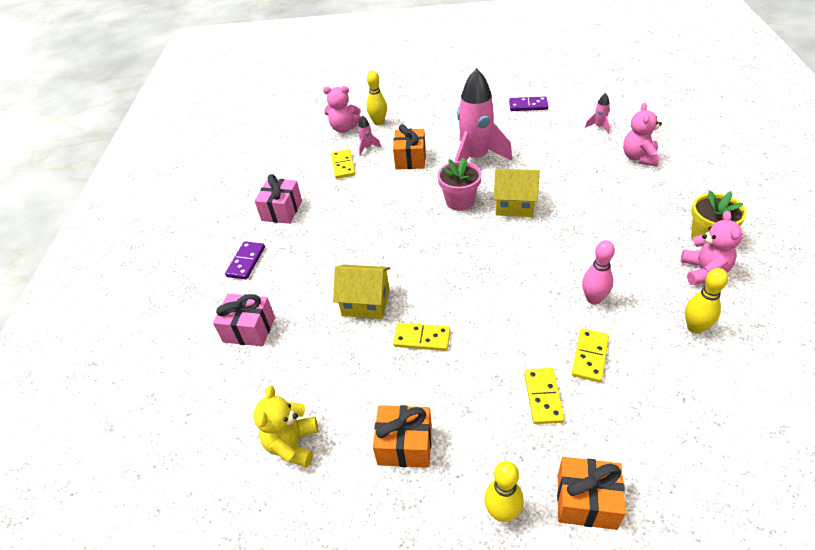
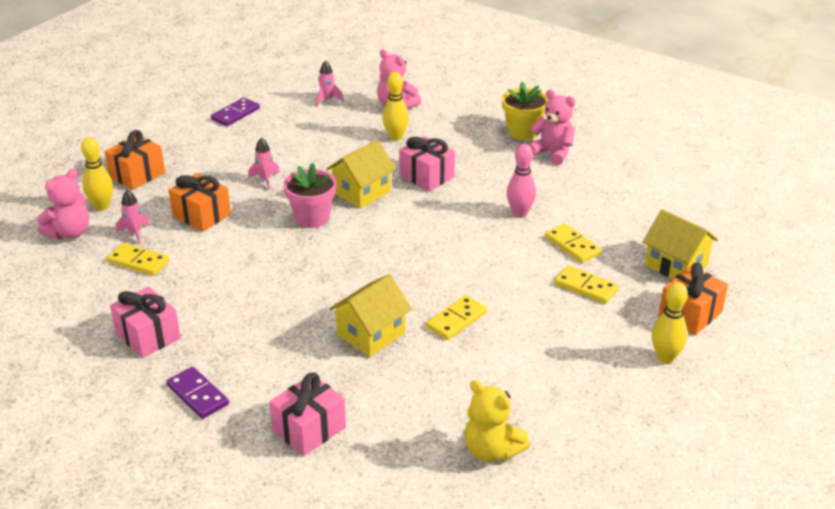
camera: 60 degrees left, 10 degrees down
orange gift [373,405,432,468] -> orange gift moved to [104,130,165,190]
pink rocket [455,68,512,161] -> pink rocket [248,137,280,190], size x0.40
yellow bowling pin [685,268,728,334] -> yellow bowling pin moved to [382,72,409,141]
none -> pink gift [399,136,455,191]
none -> yellow house [643,209,718,279]

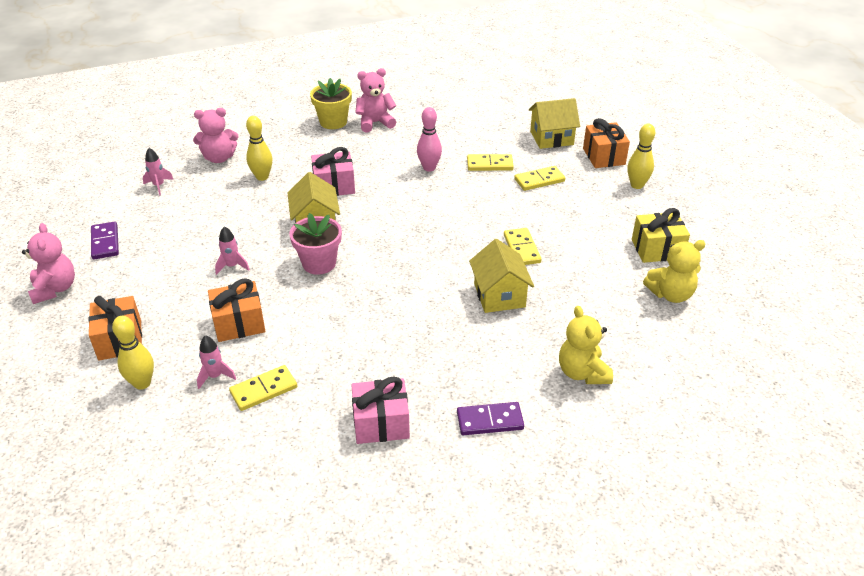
camera: 55 degrees left, 5 degrees up
pink teddy bear [37,169,89,239] -> pink teddy bear moved to [22,223,75,304]
pink gift [269,373,346,456] -> yellow teddy bear [559,306,613,384]
none -> yellow gift [632,208,690,263]

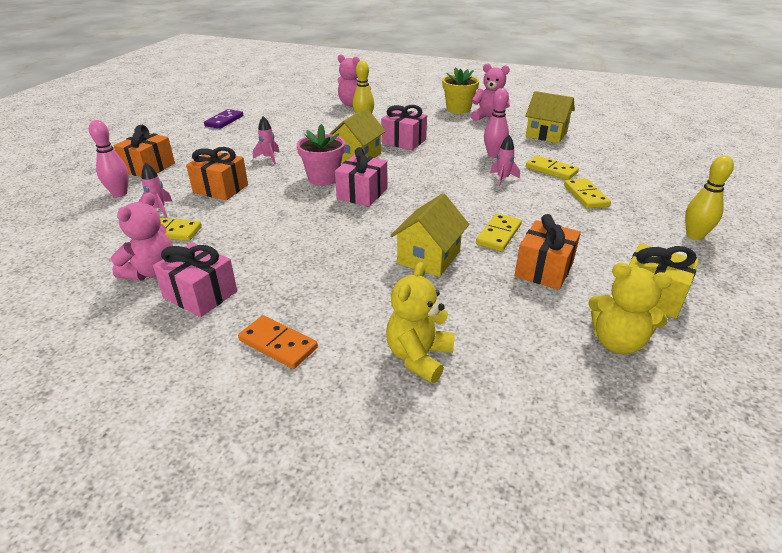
camera: 40 degrees right, 5 degrees down
pink teddy bear [22,223,75,304] -> pink teddy bear moved to [111,193,173,280]
yellow bowling pin [112,316,154,390] -> pink bowling pin [89,120,129,197]
pink rocket [143,148,174,196] -> pink rocket moved to [490,135,520,187]
purple domino [457,402,524,435] -> orange domino [238,315,318,369]
yellow domino [514,166,565,191] -> yellow domino turned 60 degrees clockwise [564,178,611,209]
yellow house [529,98,580,149] -> yellow house moved to [525,91,575,143]
orange gift [583,118,630,168] -> orange gift moved to [514,214,581,290]
none -> pink gift [335,147,387,206]

